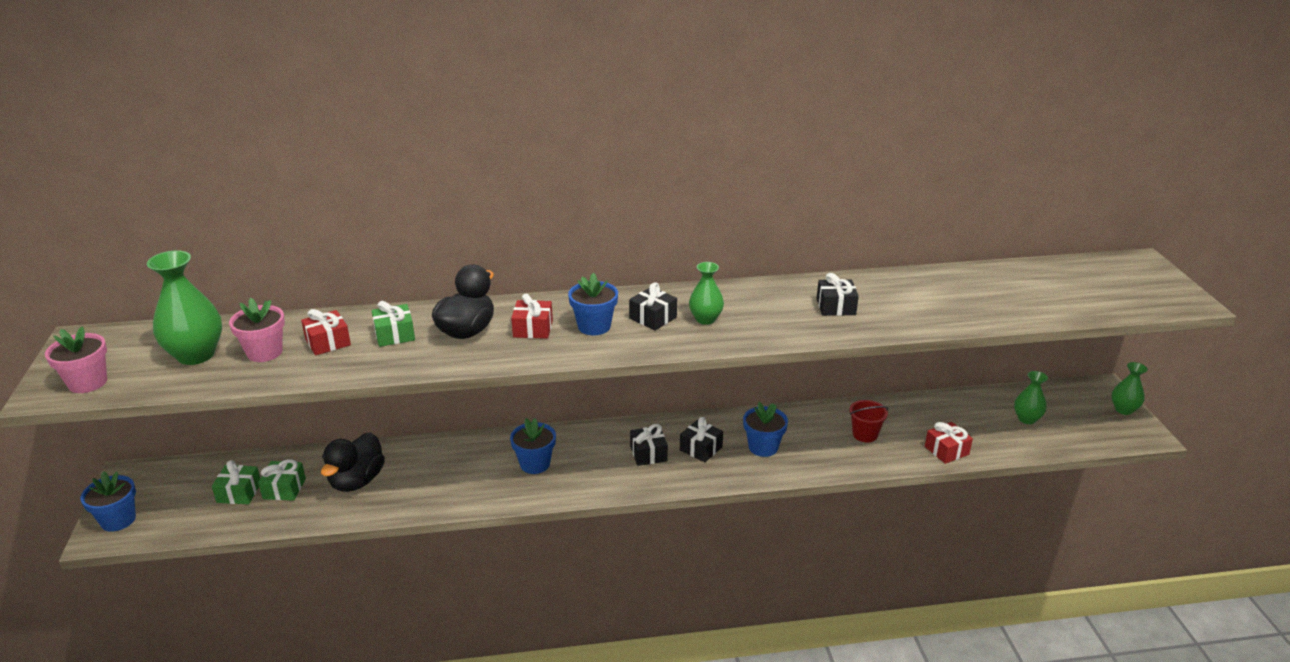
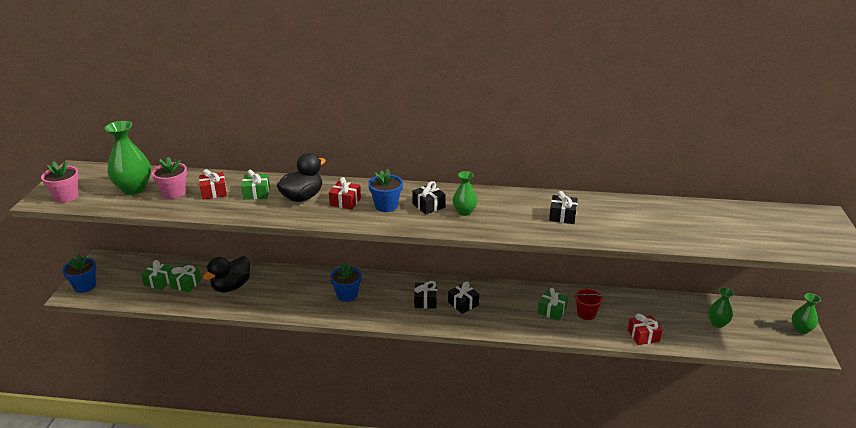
camera: 15 degrees right, 0 degrees up
blue flower pot [743,402,788,457] -> none
none -> green gift [538,288,568,321]

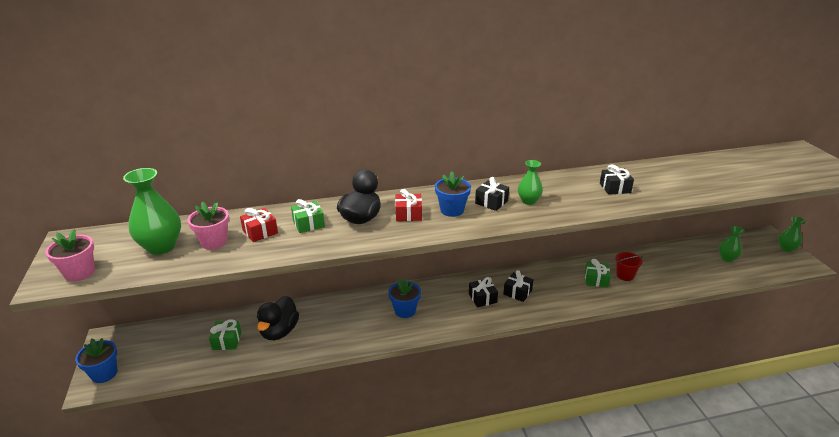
camera: 20 degrees left, 0 degrees up
green gift [141,260,172,290] -> none
red gift [628,314,662,345] -> none

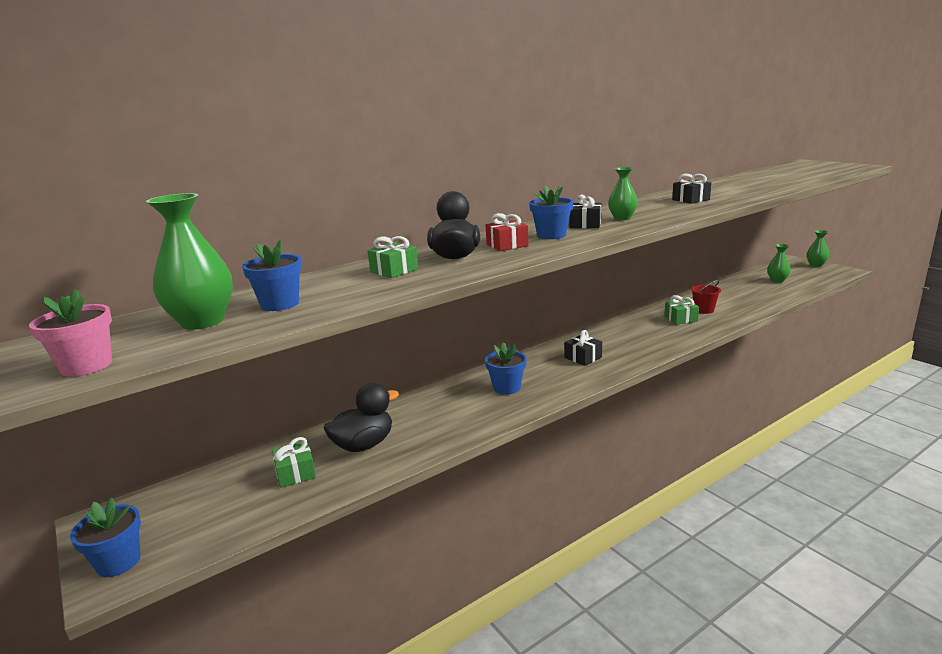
camera: 20 degrees left, 10 degrees down
pink flower pot [188,201,229,250] -> blue flower pot [242,240,302,311]
red gift [240,208,278,242] -> none
black duck [257,296,299,340] -> black duck turned 120 degrees counterclockwise [324,383,399,452]
black gift [503,270,533,302] -> none

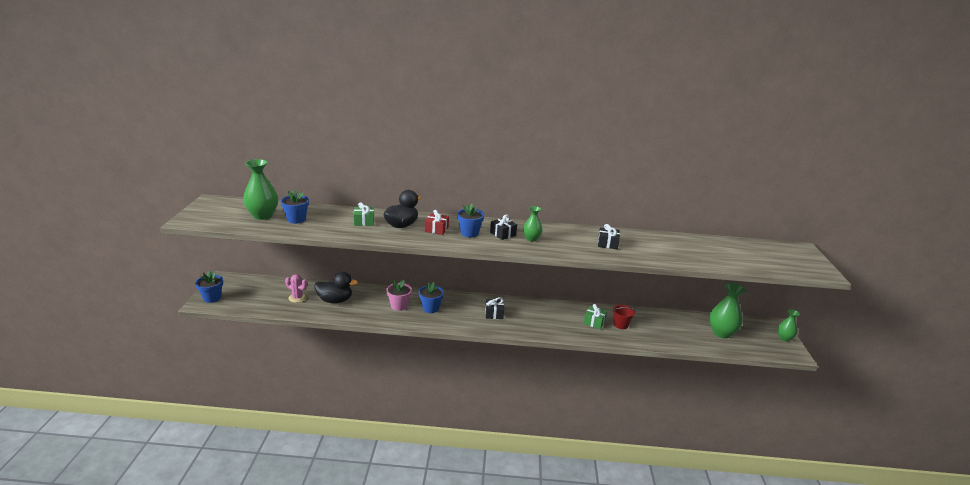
camera: 35 degrees right, 5 degrees up
pink flower pot [29,288,112,377] -> pink flower pot moved to [386,280,412,311]
green gift [272,437,316,488] -> pink cactus [285,274,307,303]
green vase [767,244,791,283] -> green vase [709,283,746,338], size x1.71

